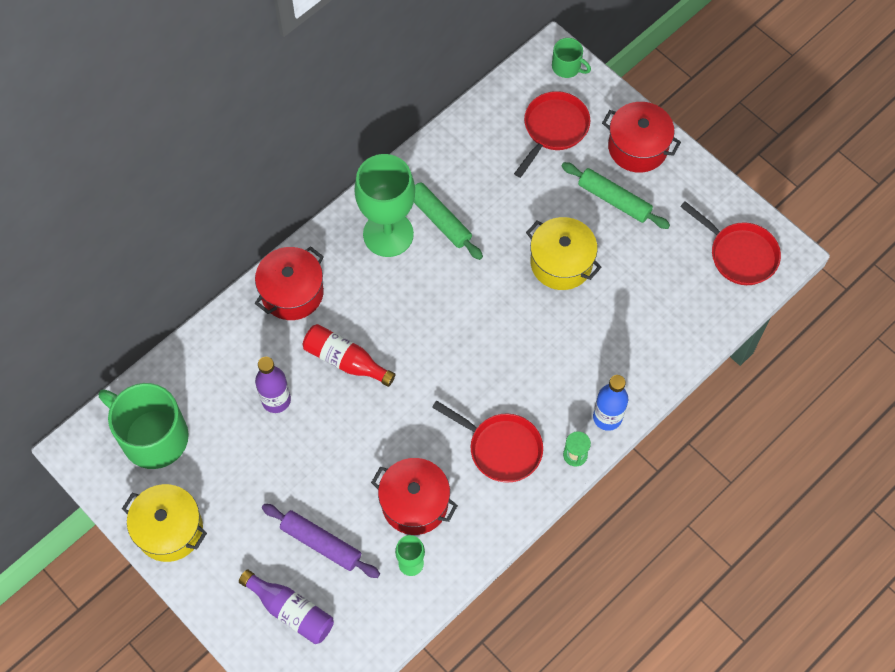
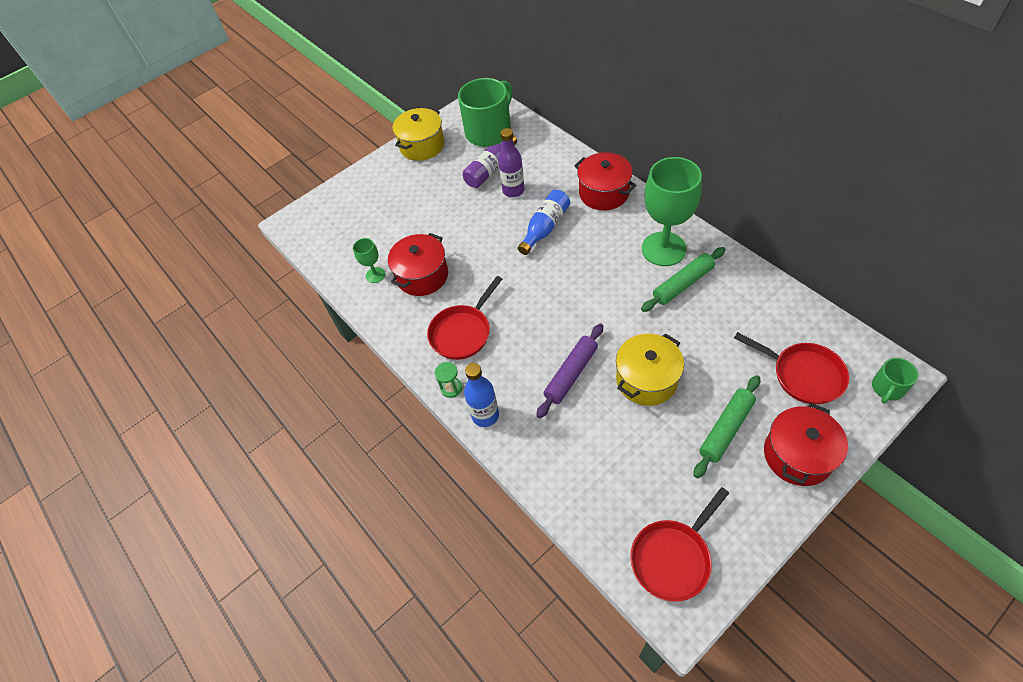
camera: 100 degrees right, 10 degrees down
purple bottle [239,569,334,644] -> purple bottle moved to [463,135,517,188]
purple rolling pin [262,504,380,578] -> purple rolling pin moved to [536,324,603,418]
red bottle [303,324,395,387] -> blue bottle [518,190,570,255]

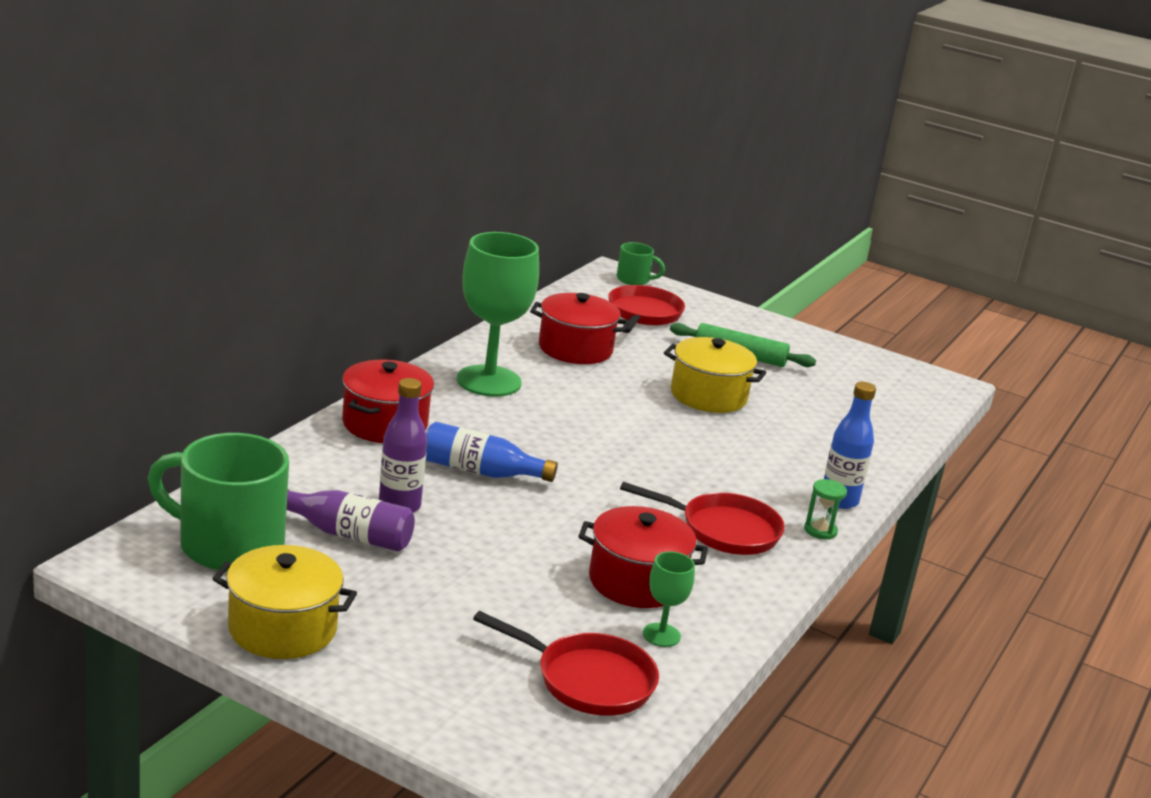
camera: 120 degrees left, 30 degrees down
purple rolling pin [536,324,603,418] -> none
red pan [630,487,729,602] -> red pan moved to [473,611,659,716]
green rolling pin [641,247,726,312] -> none
red pot [764,403,848,486] -> red pot moved to [530,293,630,364]

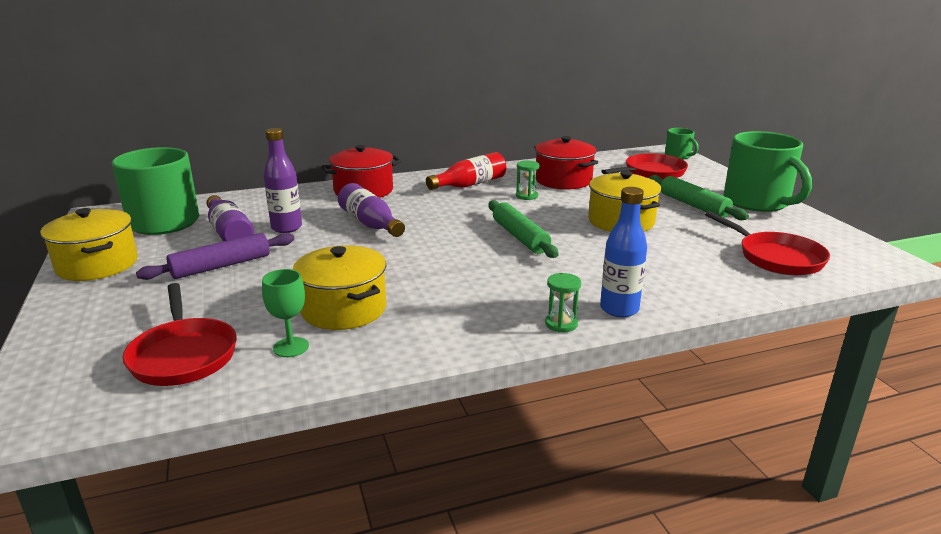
camera: 45 degrees right, 0 degrees up
blue bottle [426,422,558,482] -> purple bottle [338,183,405,237]
green goblet [457,232,539,397] -> red bottle [426,152,506,190]
red pot [578,506,708,608] -> yellow pot [293,245,386,330]
red pan [620,482,785,555] -> red pan moved to [705,211,830,275]
none -> purple rolling pin [136,233,294,280]
none -> green rolling pin [489,200,559,258]
none -> green hourglass [516,160,540,200]
none -> green mug [724,131,812,212]

